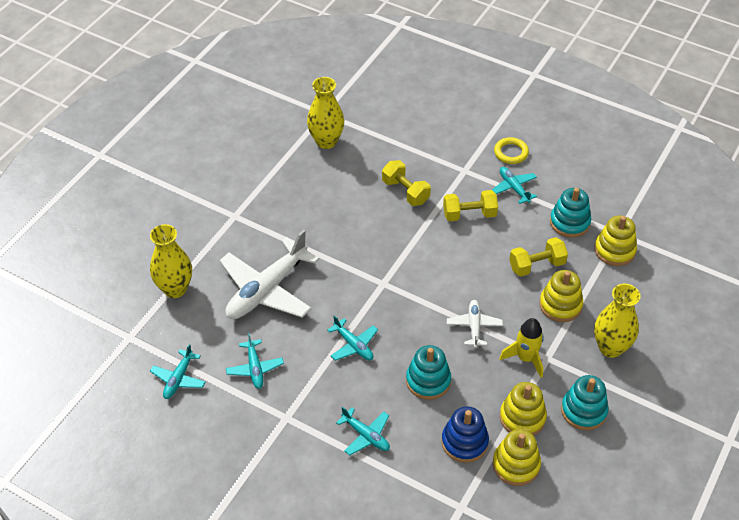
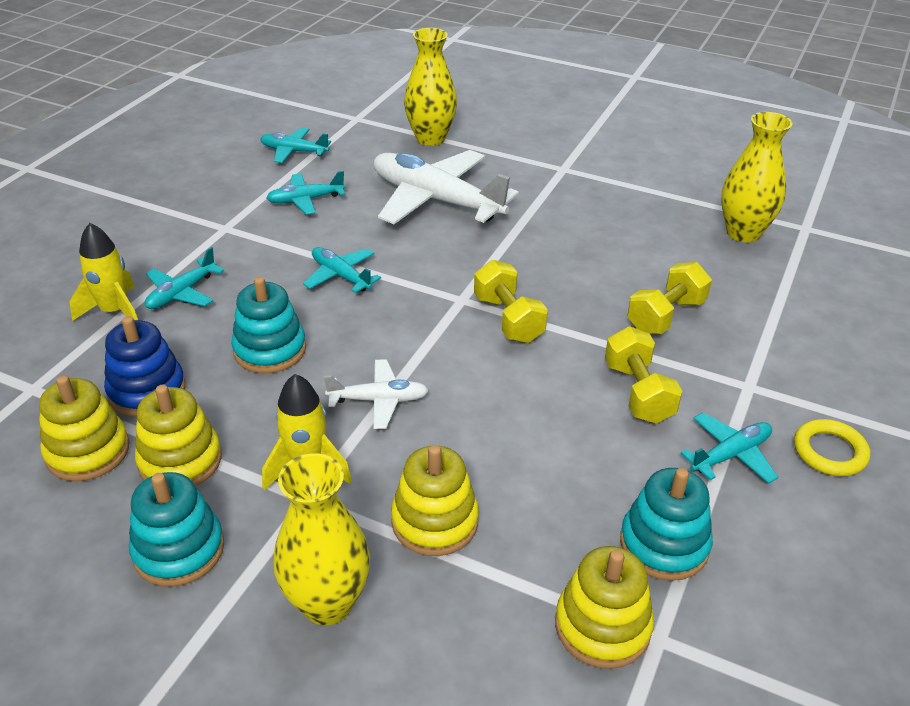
camera: 85 degrees right, 10 degrees down
turquoise plane [327,315,378,361] -> turquoise plane turned 90 degrees clockwise [303,247,381,293]
yellow dumbbell [509,237,568,276] -> yellow dumbbell moved to [474,260,548,343]
none -> yellow rocket [70,223,138,321]

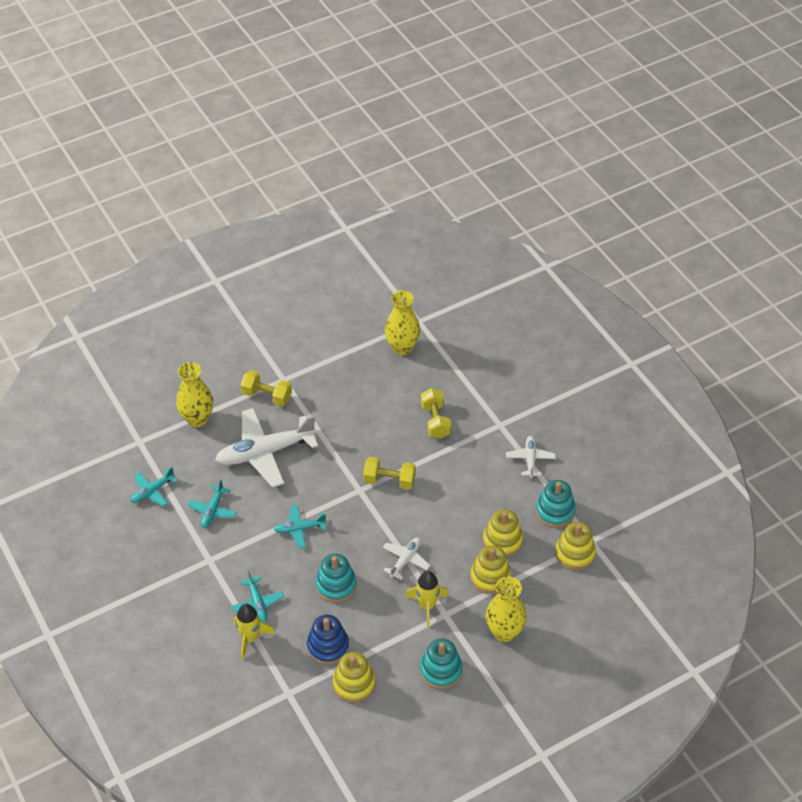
camera: 55 degrees left, 10 degrees up
yellow stacking toy [135,385,222,486] -> yellow stacking toy moved to [483,509,523,557]
yellow dumbbell [605,326,682,424] -> yellow dumbbell moved to [240,370,292,406]
turquoise plane [681,413,778,484] -> white plane [506,436,556,478]
yellow ring [794,419,870,476] -> none

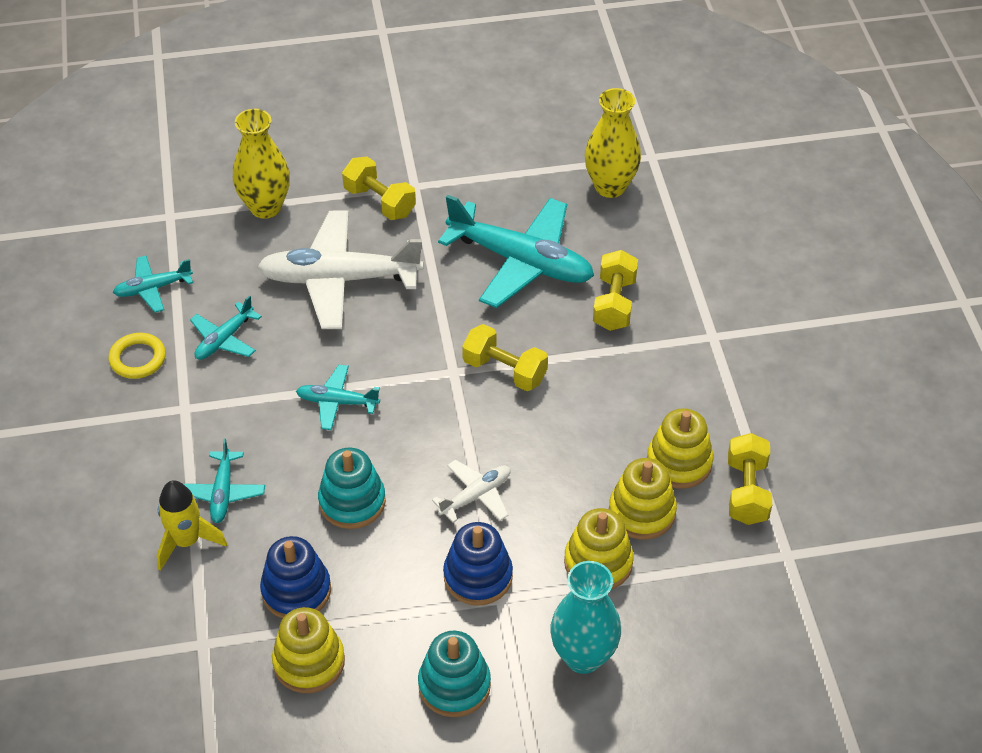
camera: 20 degrees right, 0 degrees up
yellow rocket [405,571,448,628] -> blue stacking toy [443,522,513,606]
yellow vase [485,576,527,642] -> turquoise vase [550,561,621,674]
white plane [506,436,556,478] -> none
turquoise stacking toy [536,480,576,527] -> yellow dumbbell [728,433,772,525]
yellow stacking toy [555,522,596,570] -> yellow stacking toy moved to [647,408,713,489]
none -> yellow ring [108,333,166,379]
none -> turquoise plane [438,195,594,308]

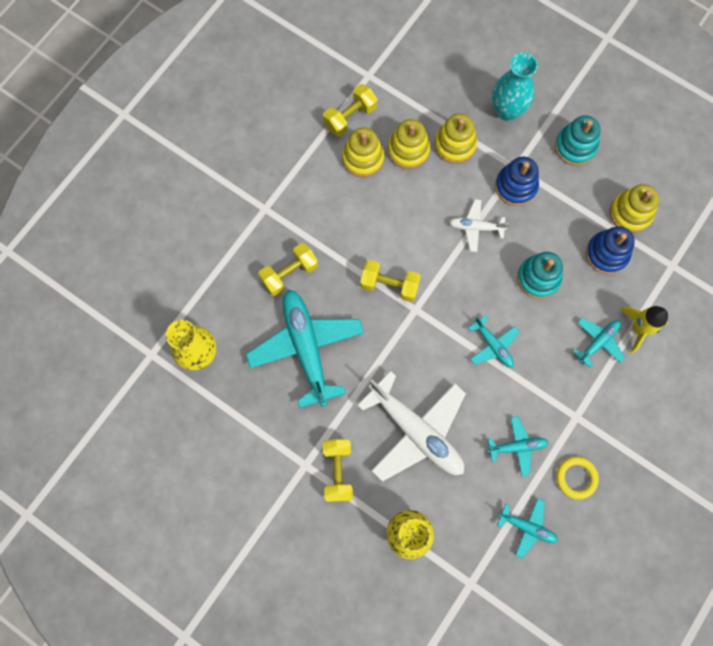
camera: 135 degrees left, 25 degrees up
yellow dumbbell [462,324,548,391] -> yellow dumbbell turned 60 degrees counterclockwise [360,260,421,302]

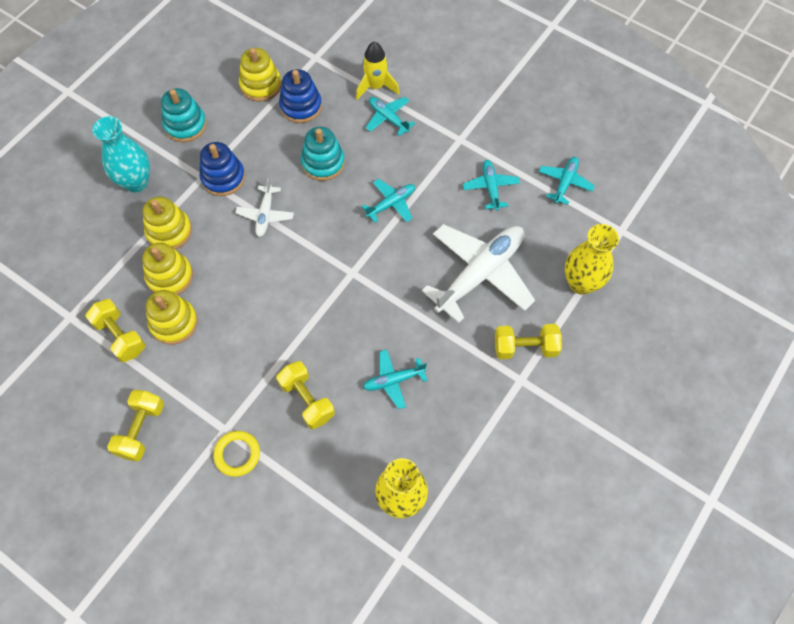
camera: 90 degrees left, 10 degrees down
turquoise plane [246,290,364,408] -> turquoise plane [363,349,428,409], size x0.49
yellow dumbbell [360,260,421,302] -> yellow dumbbell moved to [107,390,164,462]
yellow ring [556,456,599,499] -> yellow ring moved to [213,431,260,477]

